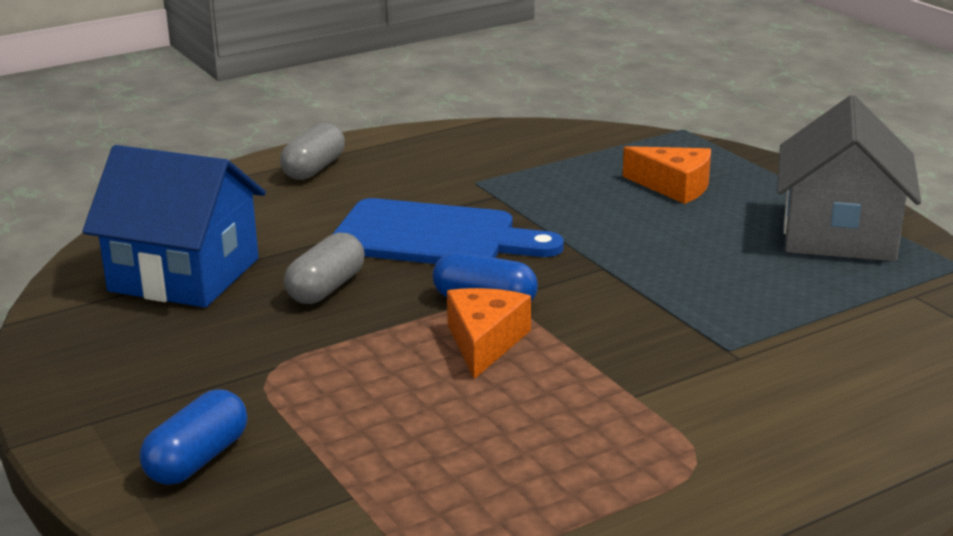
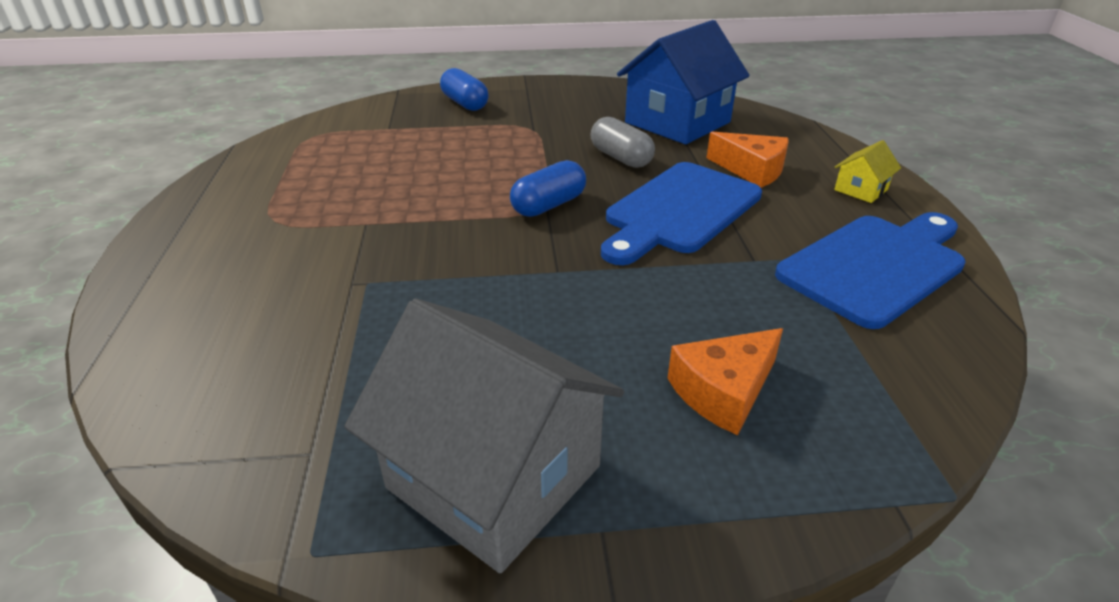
camera: 115 degrees right, 10 degrees up
grey capsule [280,123,345,180] -> yellow house [834,140,901,203]
orange cheese [447,288,531,379] -> orange cheese moved to [706,132,788,188]
none -> blue cutting board [775,212,966,329]

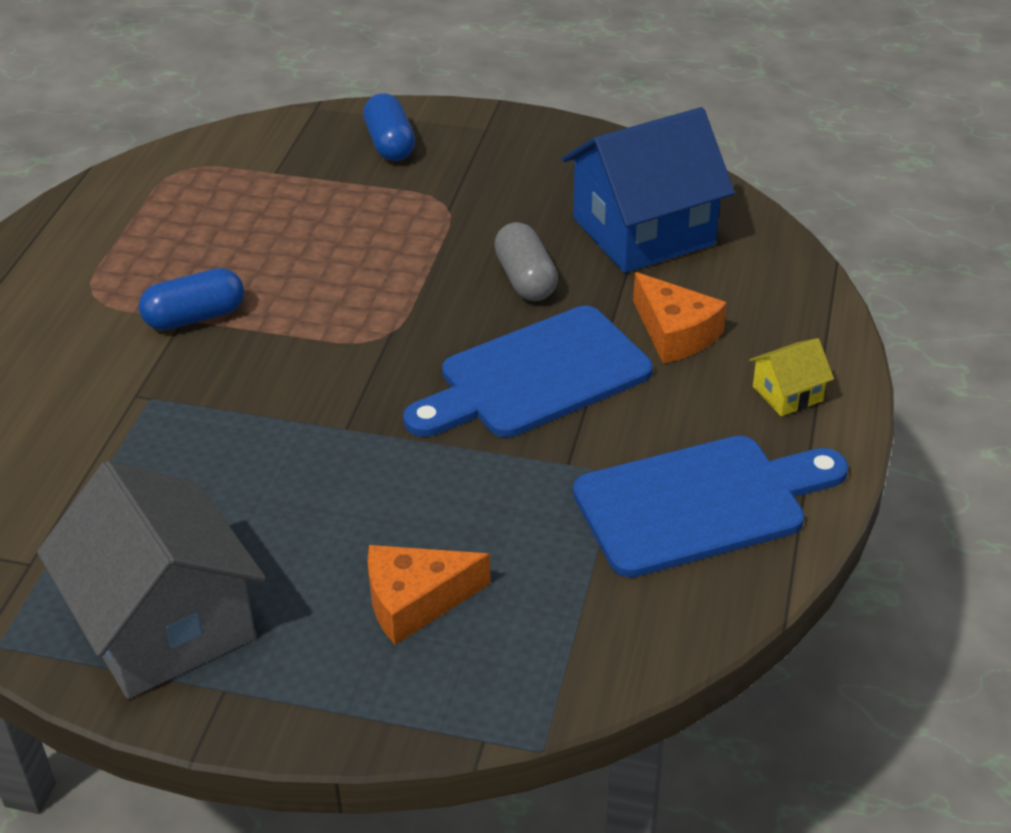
camera: 20 degrees right, 5 degrees up
blue capsule [510,160,586,217] -> blue capsule moved to [139,268,244,330]

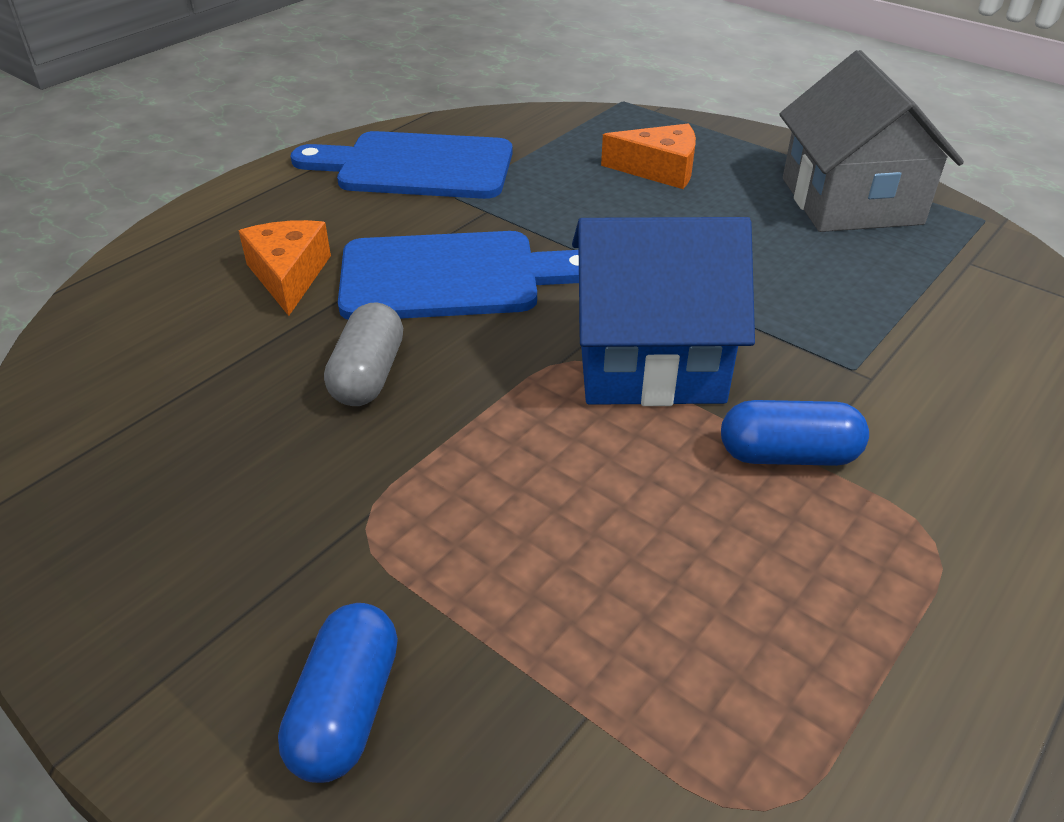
camera: 155 degrees left, 0 degrees up
blue house [562,107,735,273] -> blue house moved to [572,217,755,406]
yellow house [749,338,834,416] -> none

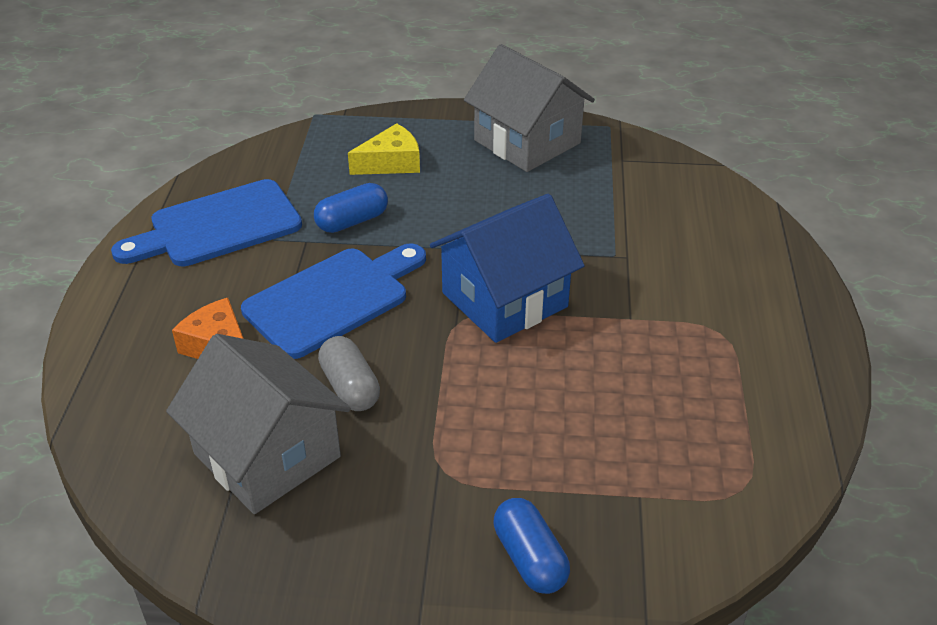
camera: 35 degrees left, 0 degrees up
orange cheese [601,124,696,189] -> yellow cheese [348,123,420,175]
blue capsule [721,400,869,466] -> blue capsule moved to [314,183,388,233]
none -> grey house [166,334,351,514]

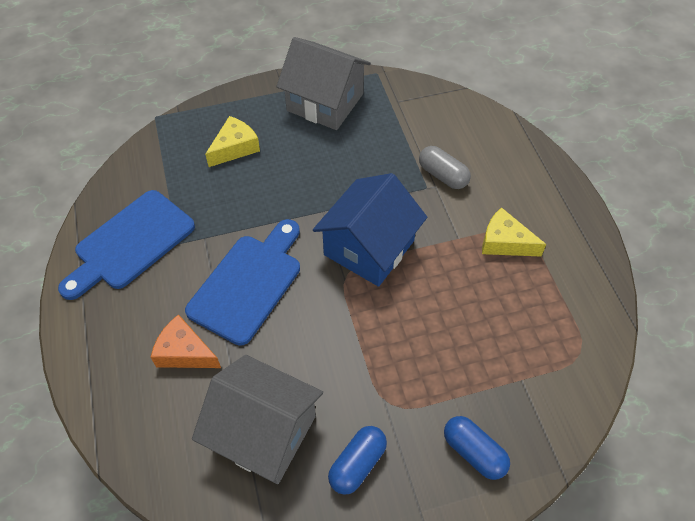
camera: 20 degrees left, 15 degrees up
blue capsule [314,183,388,233] -> blue capsule moved to [328,426,387,495]
grey capsule [318,336,380,411] -> grey capsule moved to [419,146,471,189]
none -> yellow cheese [482,207,546,257]

